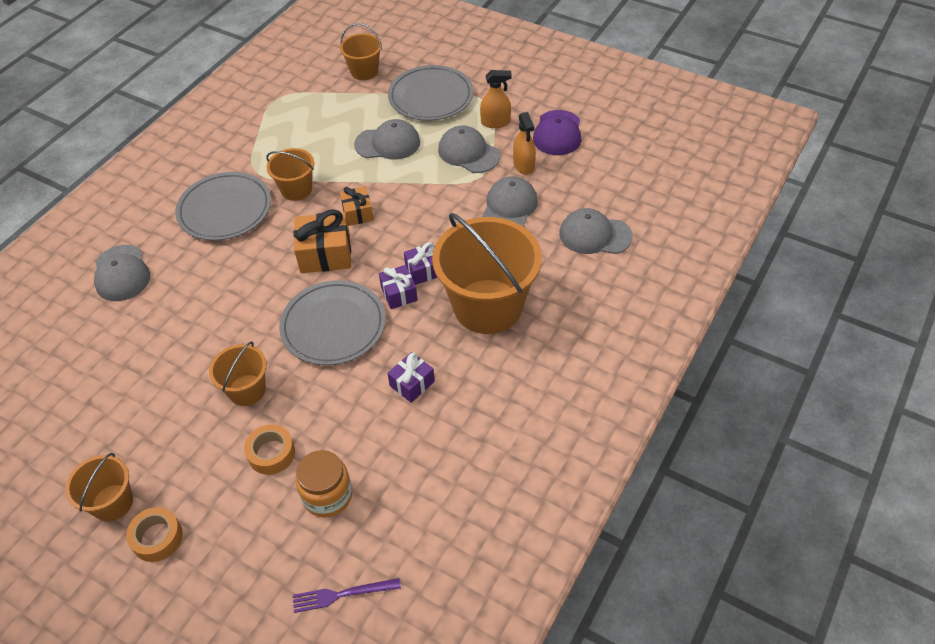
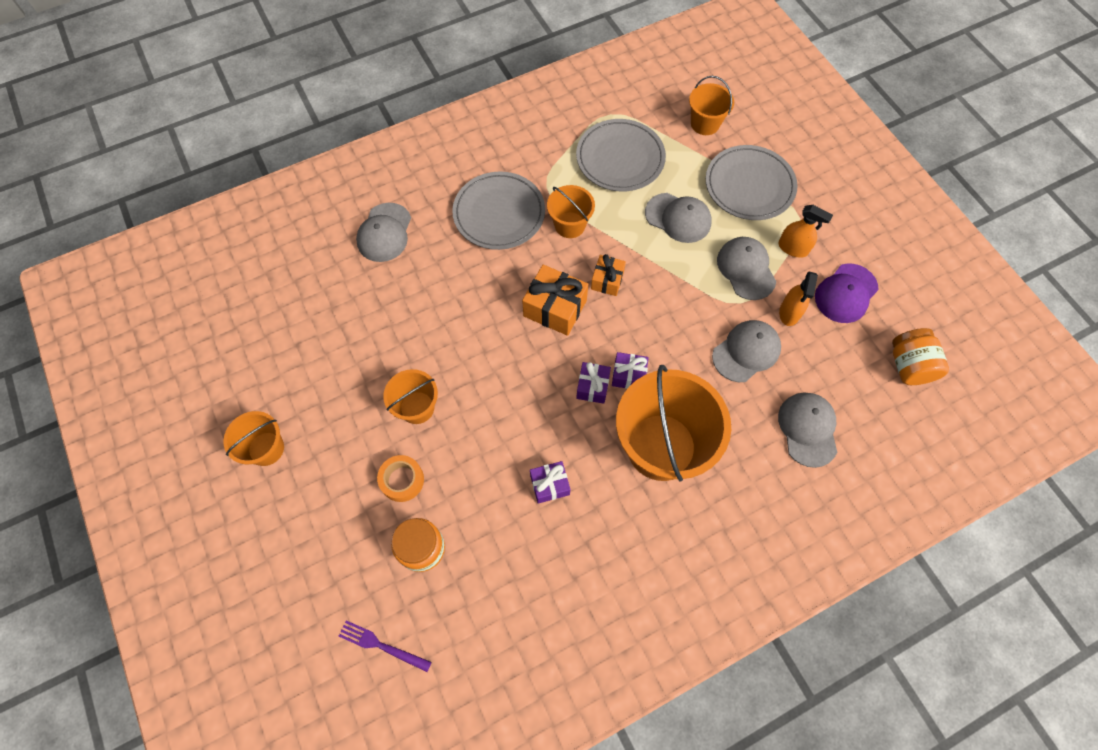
camera: 30 degrees right, 15 degrees up
orange tape [126,507,183,562] -> none
grey plate [279,280,386,365] -> grey plate moved to [576,119,666,191]
grey cap [560,208,633,254] -> grey cap turned 45 degrees clockwise [778,392,837,468]
none -> orange jar [892,328,949,385]

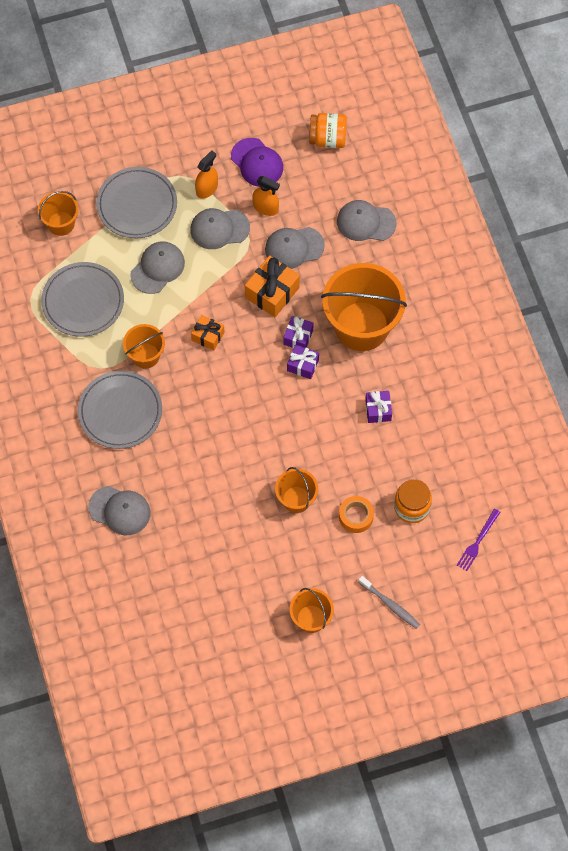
camera: 80 degrees left, 0 degrees up
orange gift [522,265,588,336] -> orange gift moved to [245,255,300,317]
grey cap [712,320,781,382] -> grey cap turned 75 degrees counterclockwise [265,227,325,269]
none -> grey toothbrush [358,576,420,629]

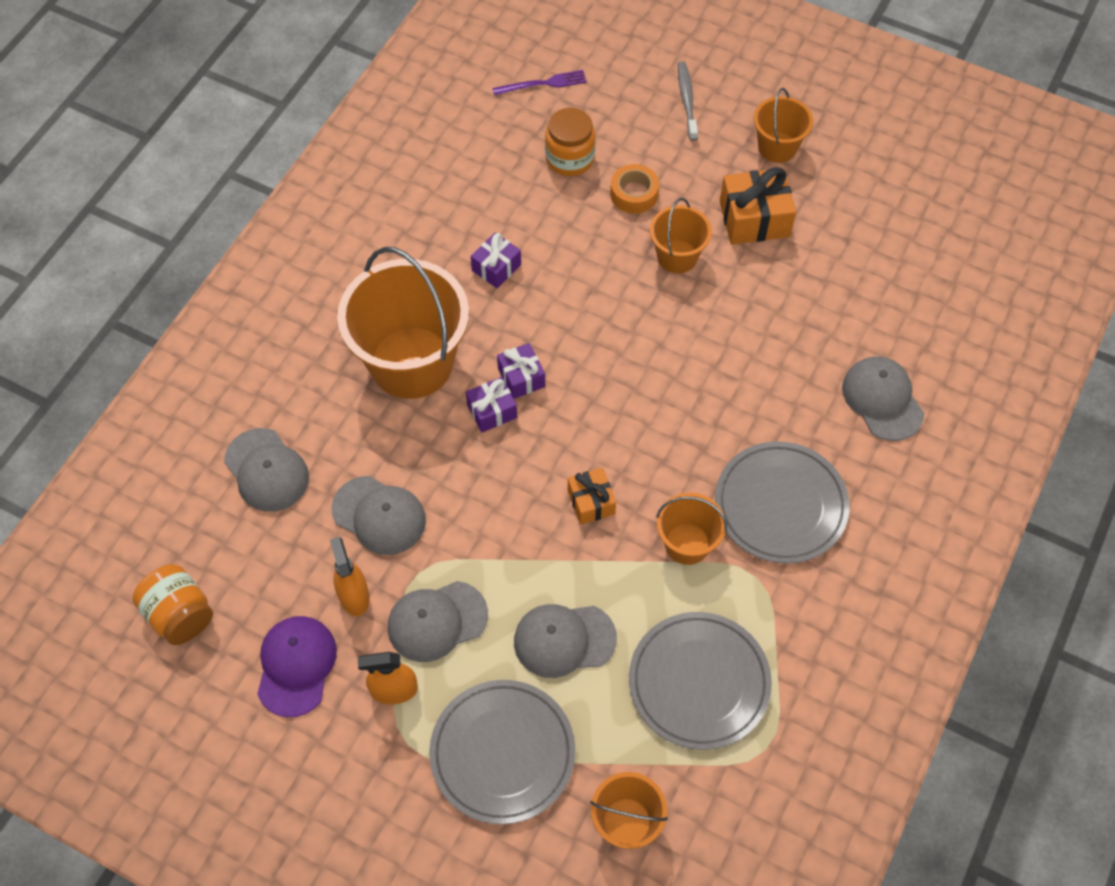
camera: 135 degrees left, 5 degrees down
grey cap [190,208,250,249] -> grey cap turned 120 degrees clockwise [388,581,488,662]
orange gift [245,255,300,317] -> orange gift moved to [720,167,796,244]

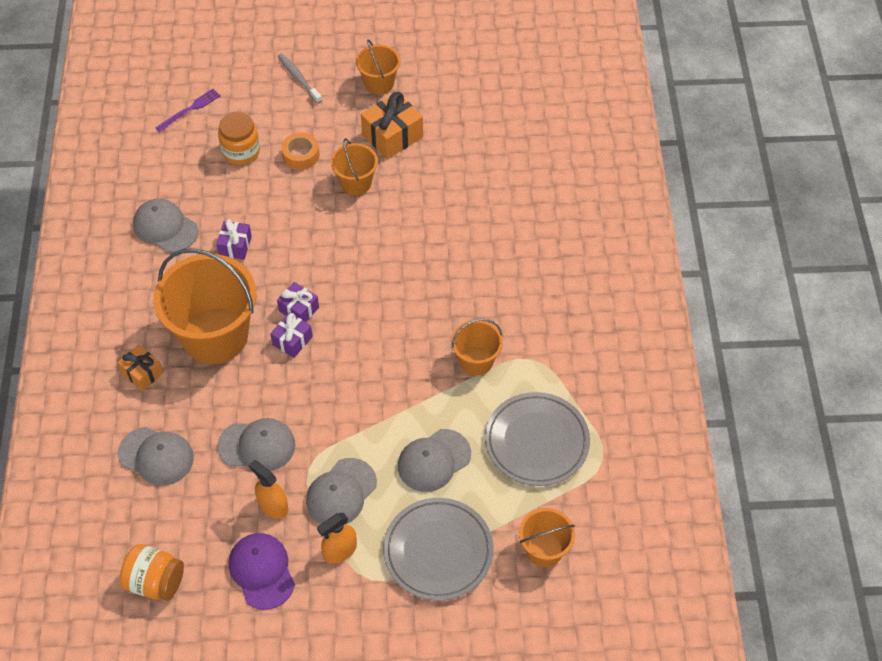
camera: 30 degrees left, 5 degrees down
orange gift [568,468,616,525] -> orange gift moved to [118,345,163,391]
grey plate [715,441,850,564] -> none
grey cap [842,357,924,441] -> grey cap moved to [133,199,198,253]

